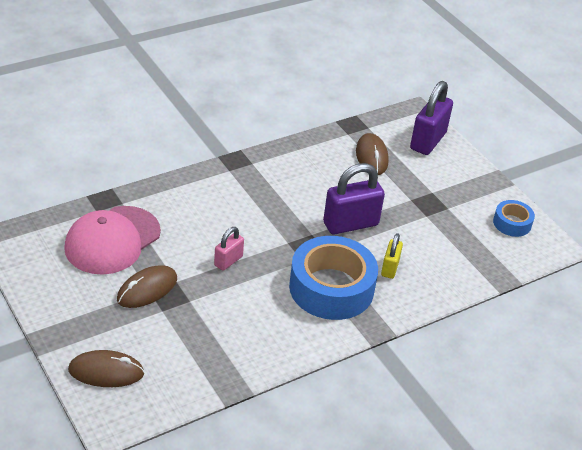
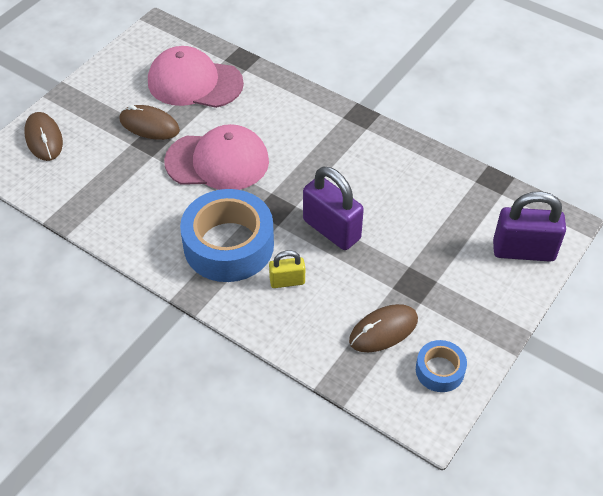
camera: 70 degrees right, 10 degrees up
pink padlock [214,227,244,271] -> pink cap [164,124,269,190]
brown mouse [356,133,389,175] -> brown mouse moved to [349,304,418,352]

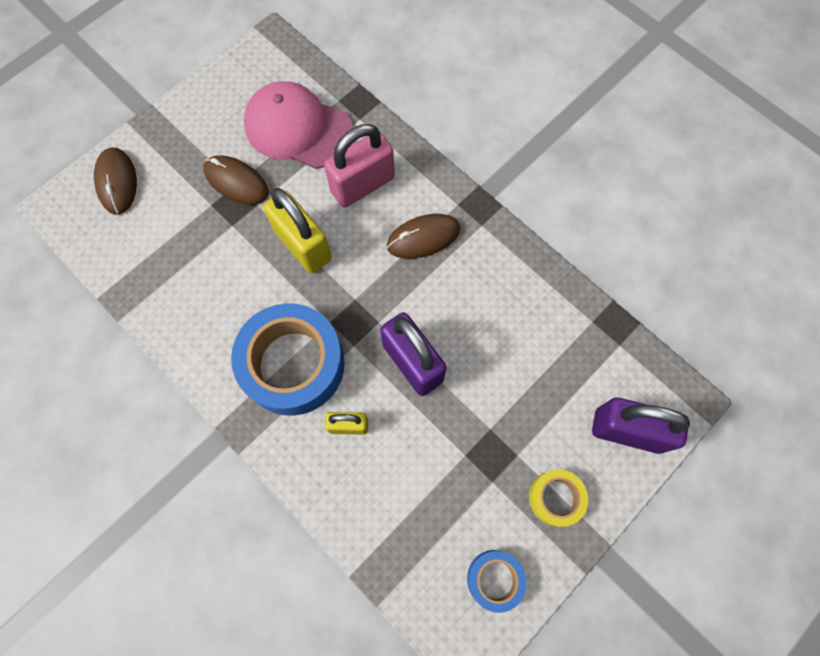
camera: 10 degrees right, 20 degrees up
pink cap [164,124,269,190] -> yellow padlock [263,188,332,273]
brown mouse [349,304,418,352] -> brown mouse moved to [387,214,460,259]
none -> pink padlock [324,124,394,207]
none -> yellow tape [529,469,588,527]

